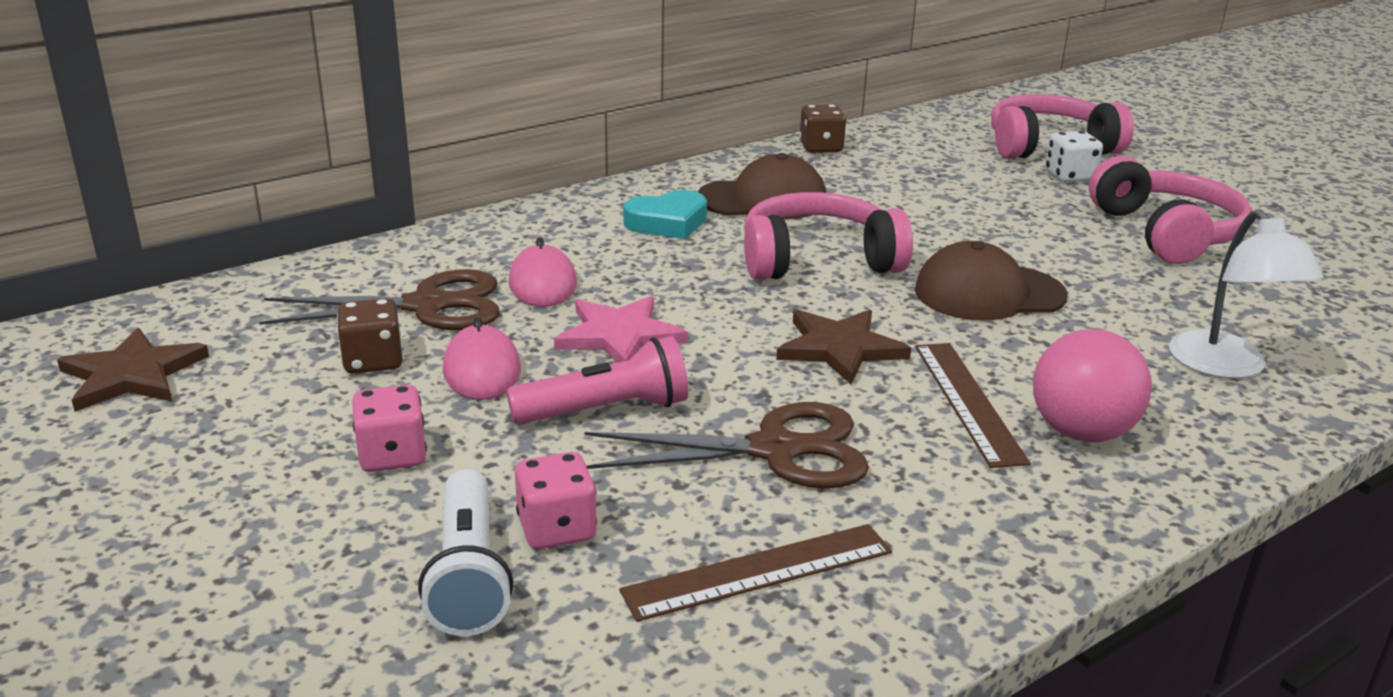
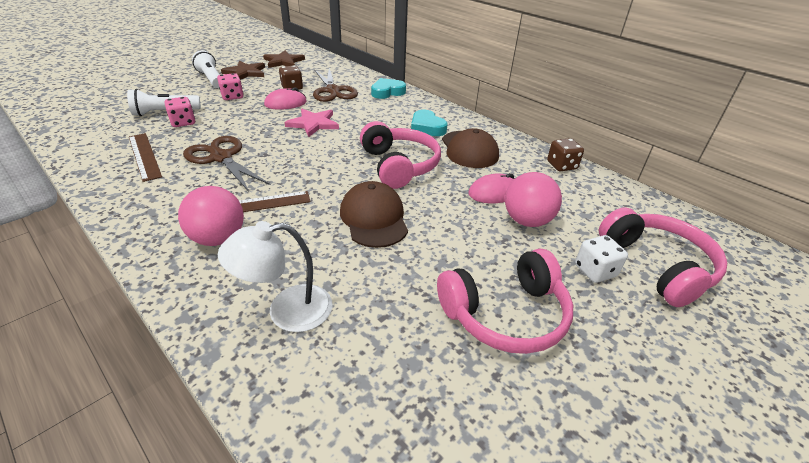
camera: 80 degrees right, 10 degrees up
pink flashlight [507,336,688,424] -> none
pink mouse [509,238,577,307] -> pink mouse moved to [468,173,516,203]
brown scissors [585,402,869,489] -> brown scissors turned 150 degrees clockwise [183,136,271,192]
brown star [776,310,911,385] -> brown star moved to [221,61,265,80]
none -> white flashlight [192,50,220,88]
none -> turquoise heart [371,78,406,99]
none -> pink ball [505,172,562,227]

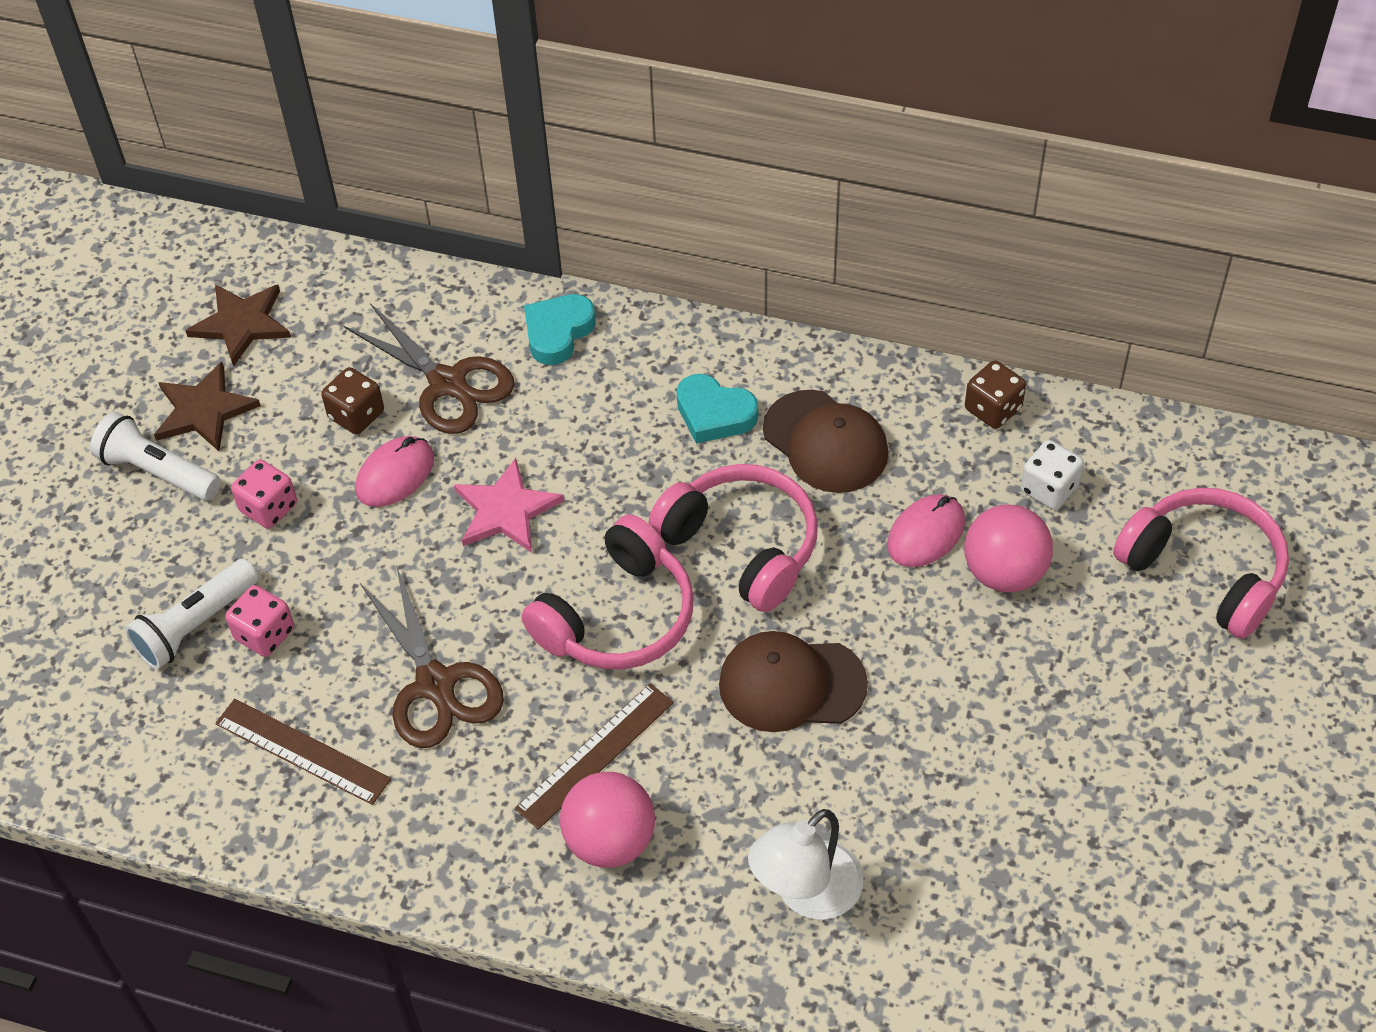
camera: 25 degrees left, 15 degrees up
brown scissors [183,136,271,192] -> brown scissors turned 135 degrees counterclockwise [360,565,504,748]
brown cap [340,181,408,248] -> brown cap turned 45 degrees counterclockwise [719,631,868,732]
pink headphones [437,249,573,354] -> pink headphones moved to [521,514,694,670]
white dice [575,235,628,283] -> white dice moved to [1020,440,1084,510]

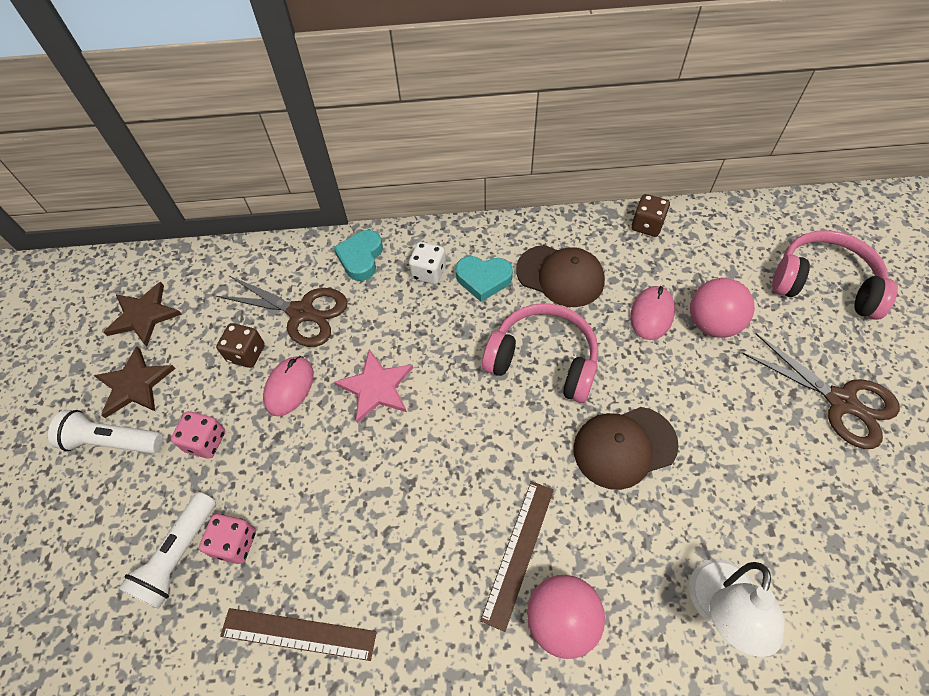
camera: 20 degrees left, 5 degrees up
brown scissors [360,565,504,748] -> brown scissors moved to [741,333,900,449]
pink headphones [521,514,694,670] -> none
white dice [1020,440,1084,510] -> white dice moved to [409,242,446,284]

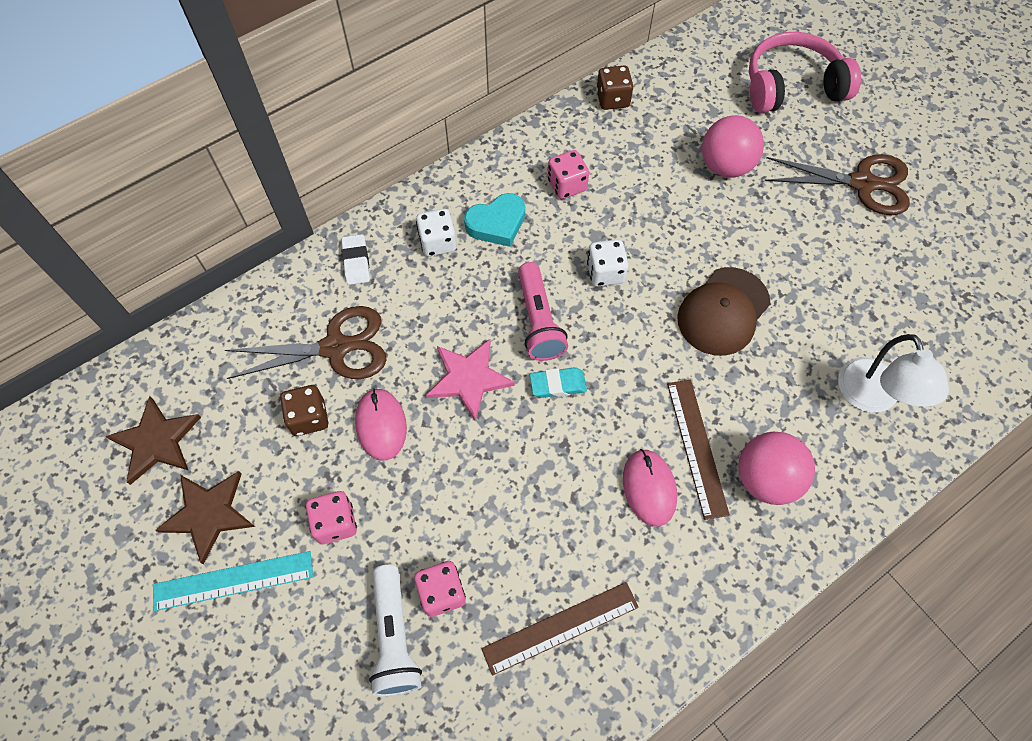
camera: 35 degrees left, 5 degrees up
white flashlight [48,410,163,454] -> turquoise ruler [153,551,313,611]
turquoise heart [334,230,383,281] -> white eraser [341,234,370,285]
pink headphones [482,303,598,403] -> white dice [587,239,629,287]
brown cap [516,245,605,307] -> pink dice [548,150,589,199]
pink mouse [630,286,675,340] -> pink mouse moved to [623,449,677,527]
none -> pink flashlight [518,262,568,361]
none -> turquoise eraser [530,367,587,398]

